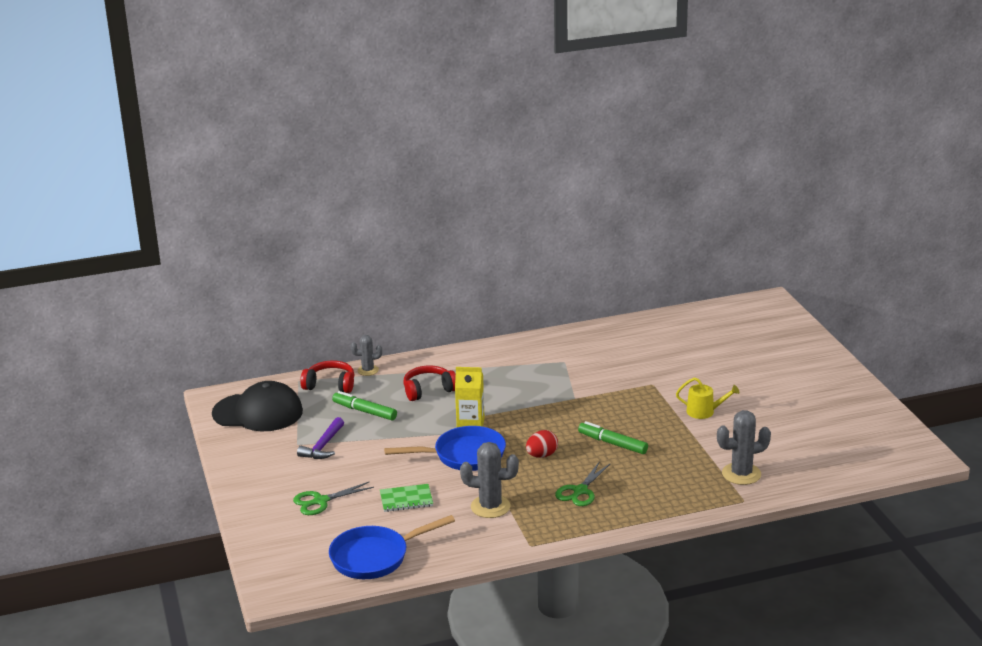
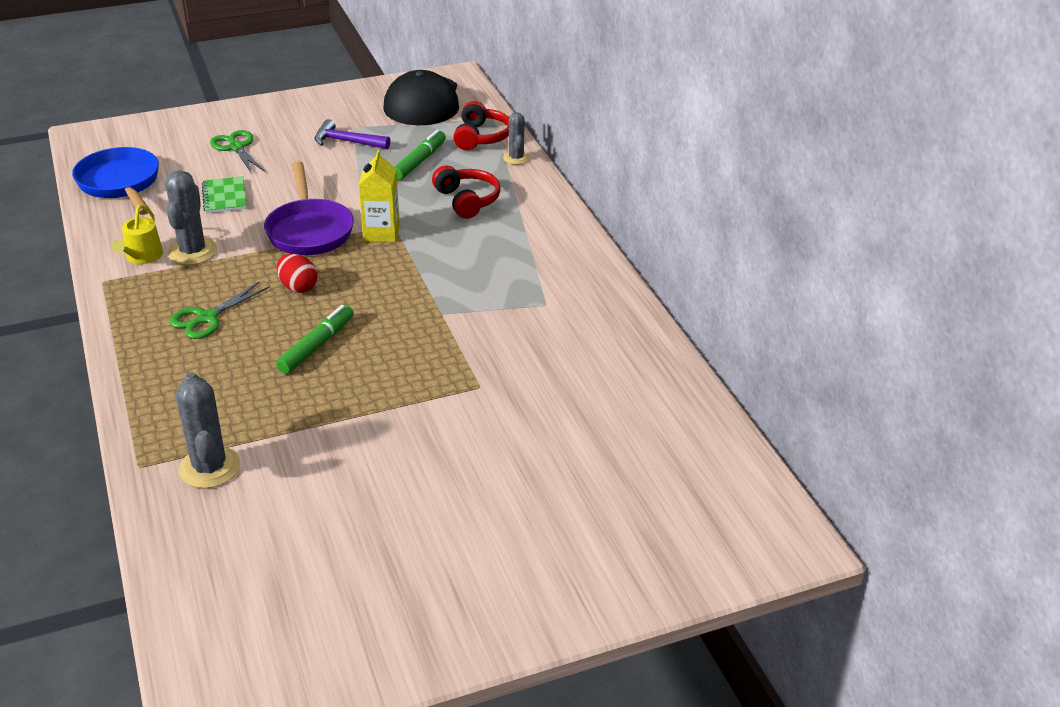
camera: 85 degrees right, 10 degrees up
blue pan [384,426,506,471] -> purple pan [264,161,354,255]
green scissors [555,461,611,506] -> green scissors turned 75 degrees counterclockwise [169,282,269,339]
yellow watering can [676,377,740,419] -> yellow watering can moved to [111,205,163,264]

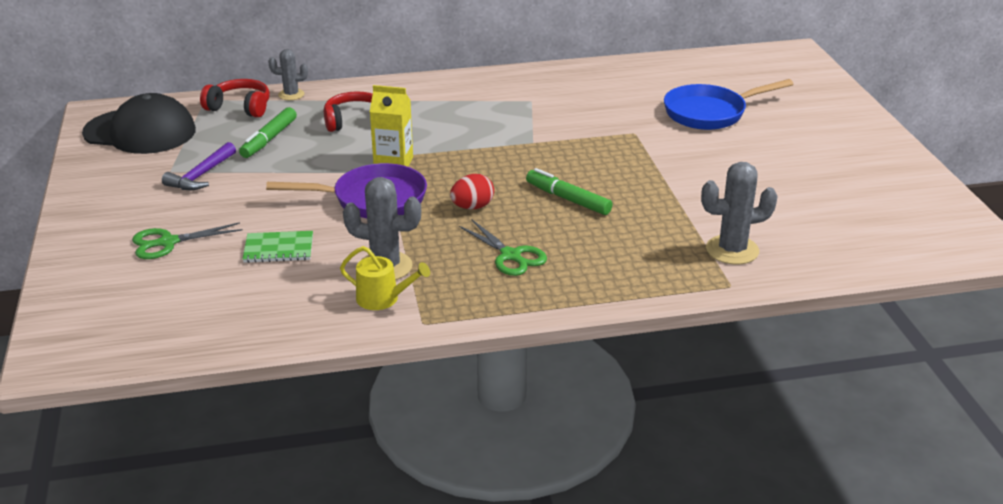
camera: 80 degrees left, 5 degrees down
blue pan [72,147,159,215] -> blue pan moved to [664,79,793,130]
green marker [394,130,446,180] -> green marker turned 105 degrees counterclockwise [239,107,297,158]

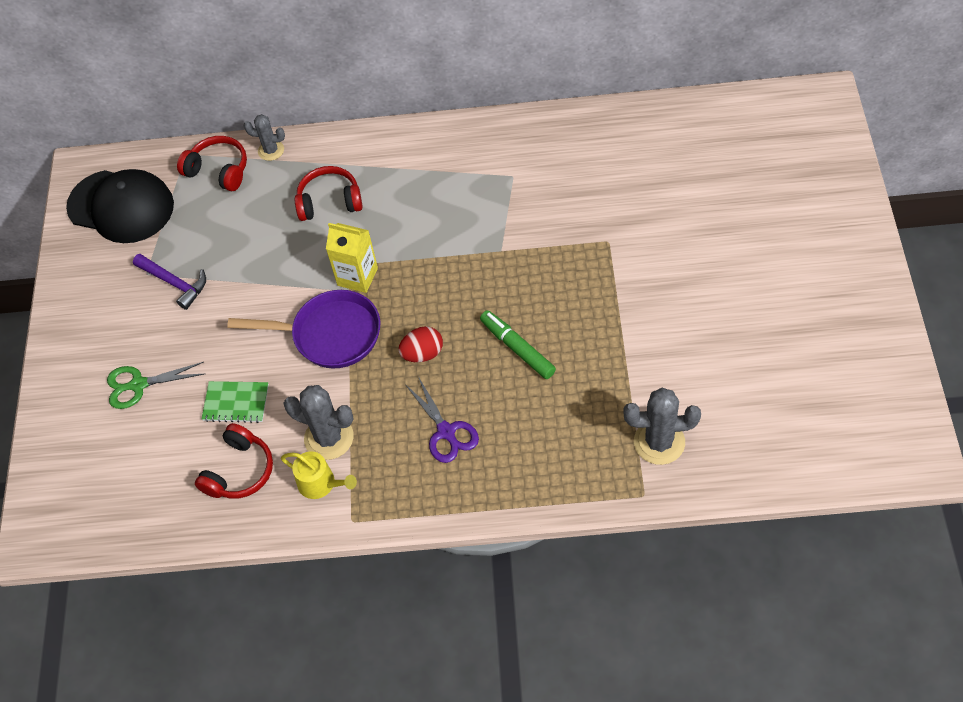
camera: 15 degrees right, 25 degrees up
purple hammer [162,142,236,190] -> purple hammer turned 90 degrees counterclockwise [133,254,206,310]
green marker [239,107,297,158] -> none
green scissors [459,220,547,276] -> purple scissors [405,376,479,463]
blue pan [664,79,793,130] -> none
none -> red headphones [195,423,273,499]

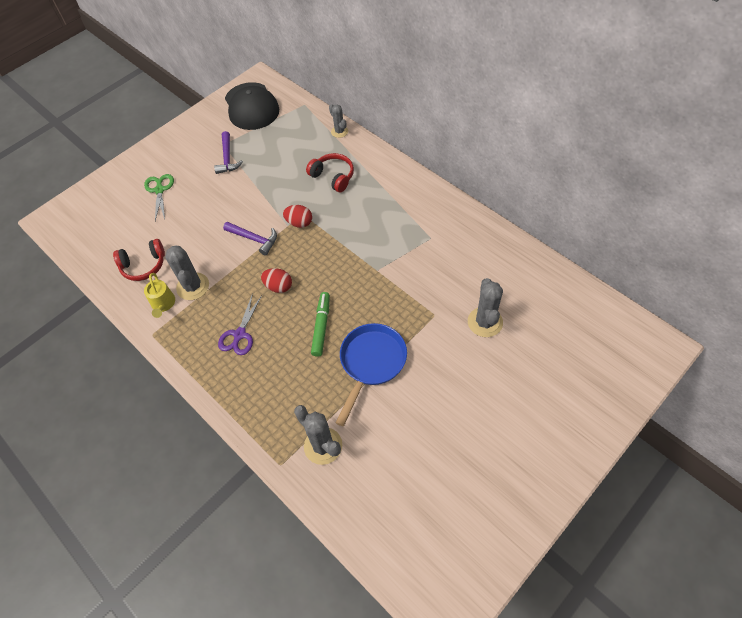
camera: 45 degrees right, 0 degrees up
green scissors [107,362,204,409] -> green scissors turned 45 degrees clockwise [144,174,174,221]
red headphones [177,136,247,191] -> none
green notebook [202,381,269,423] -> none
purple pan [227,290,380,369] -> purple hammer [223,222,277,255]
yellow carton [326,223,378,293] -> red egg [283,205,312,228]
none -> blue pan [336,323,407,426]
none -> grey cactus [468,278,503,337]

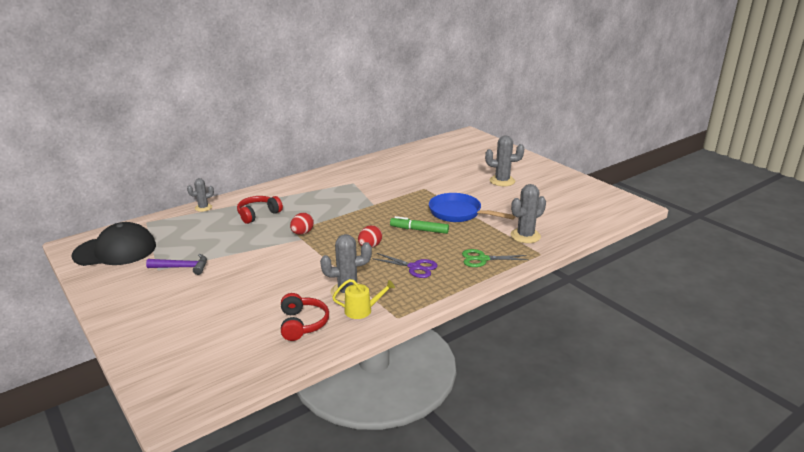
camera: 85 degrees left, 30 degrees down
green scissors [144,174,174,221] -> green scissors moved to [462,249,529,267]
purple hammer [223,222,277,255] -> none
grey cactus [468,278,503,337] -> grey cactus moved to [485,135,524,186]

